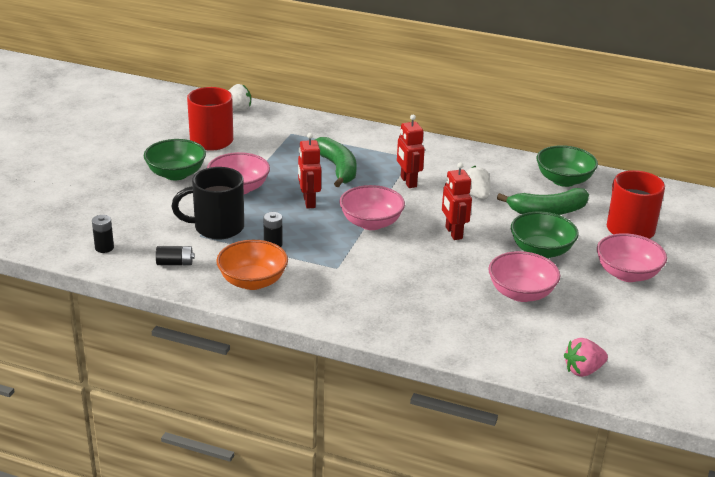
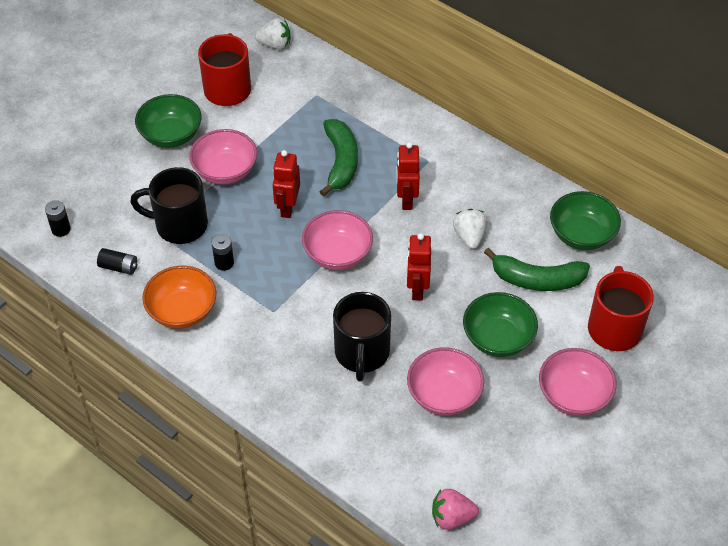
camera: 20 degrees right, 20 degrees up
none -> black mug [333,292,391,381]

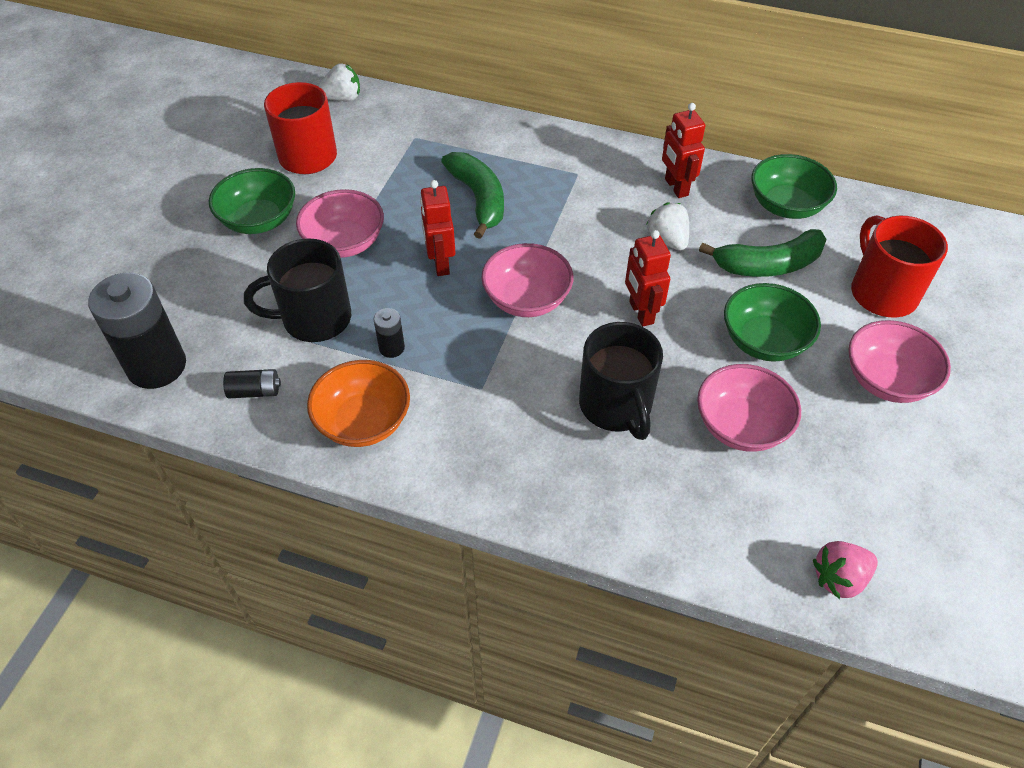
camera: 20 degrees left, 0 degrees up
black battery [45,200,71,237] -> black battery [88,273,186,389], size x2.24
red robot [396,142,420,210] -> red robot moved to [662,103,705,198]

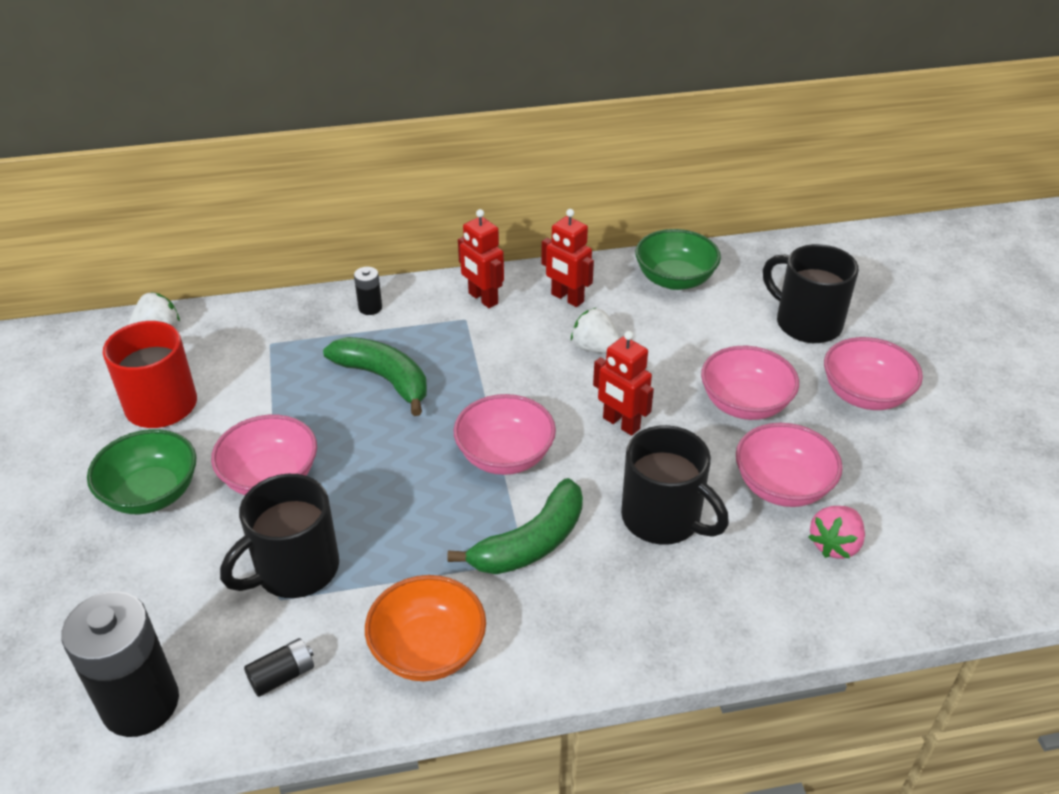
camera: 30 degrees left, 10 degrees down
black battery [374,308,405,358] -> black battery moved to [354,267,382,315]
red robot [420,180,456,276] -> red robot moved to [458,209,504,308]
green banana [699,229,827,277] -> green banana moved to [447,478,583,574]
green bowl [724,283,821,362] -> pink bowl [701,346,799,420]
pink strawberry [813,541,878,599] -> pink strawberry moved to [809,506,865,559]
red mug [851,215,948,318] -> black mug [763,244,859,343]

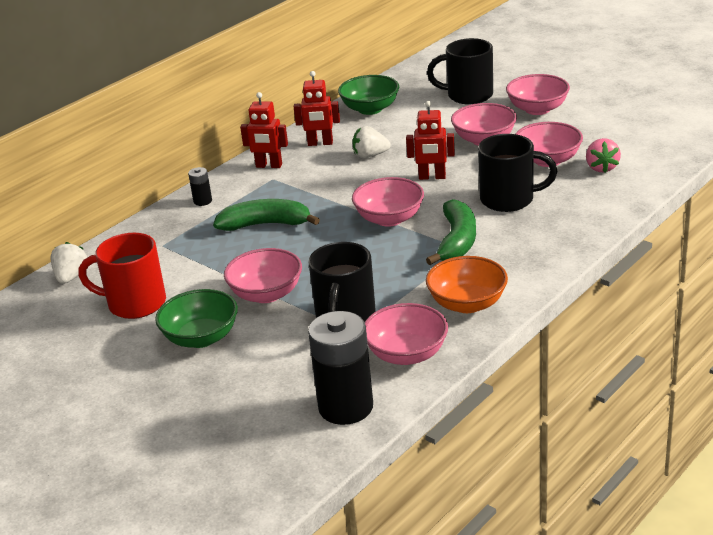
camera: 35 degrees left, 10 degrees down
black battery [244,638,314,697] -> pink bowl [365,303,448,365]

